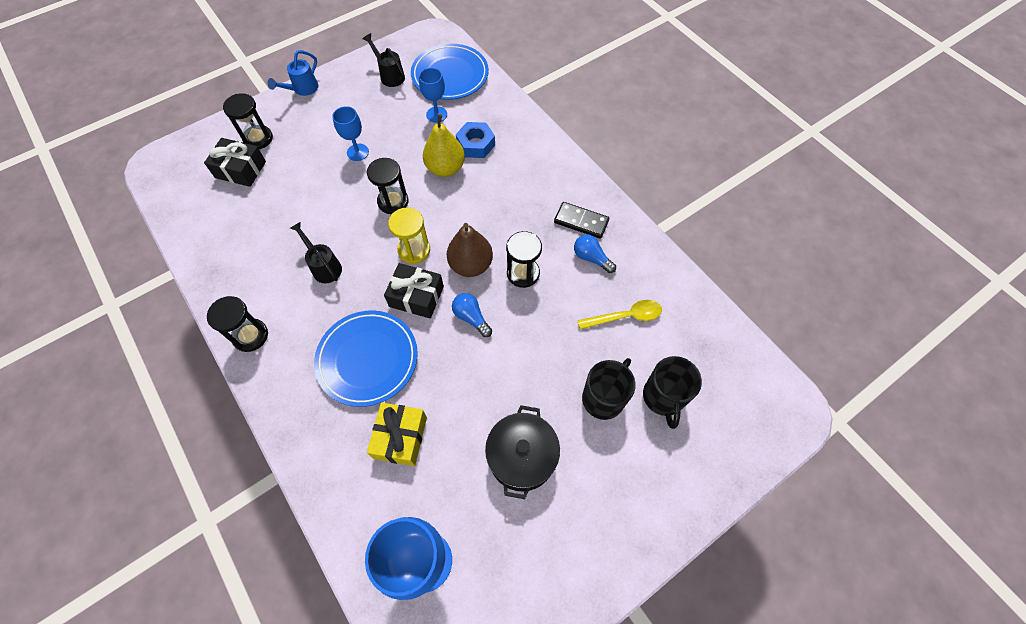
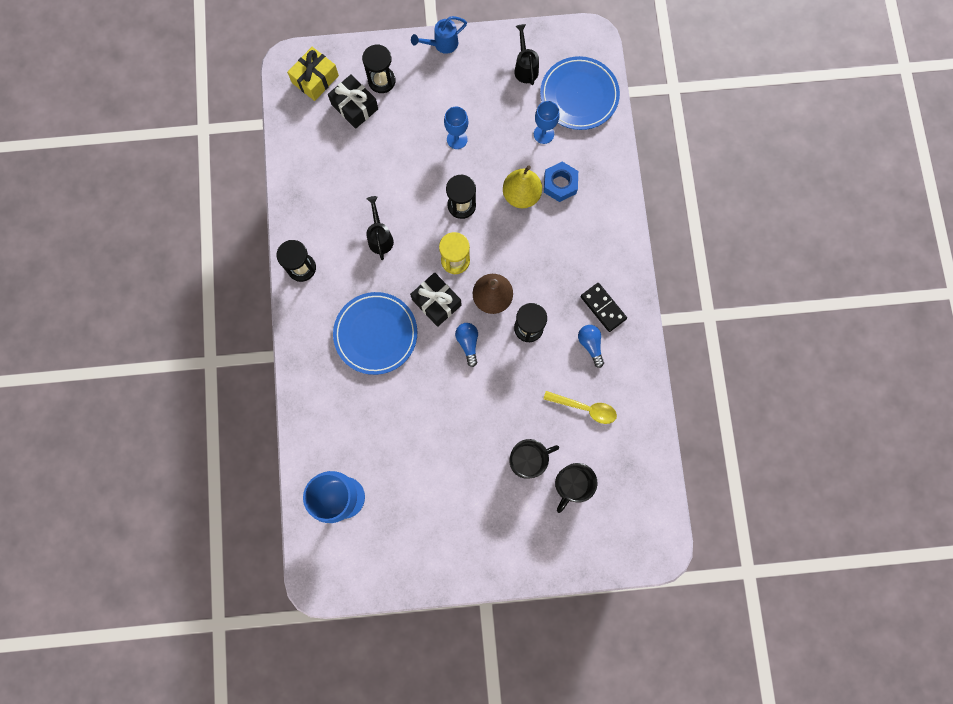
camera: 30 degrees right, 15 degrees up
yellow gift [367,402,427,466] -> yellow gift moved to [287,47,339,101]
black pot [485,405,560,499] -> none

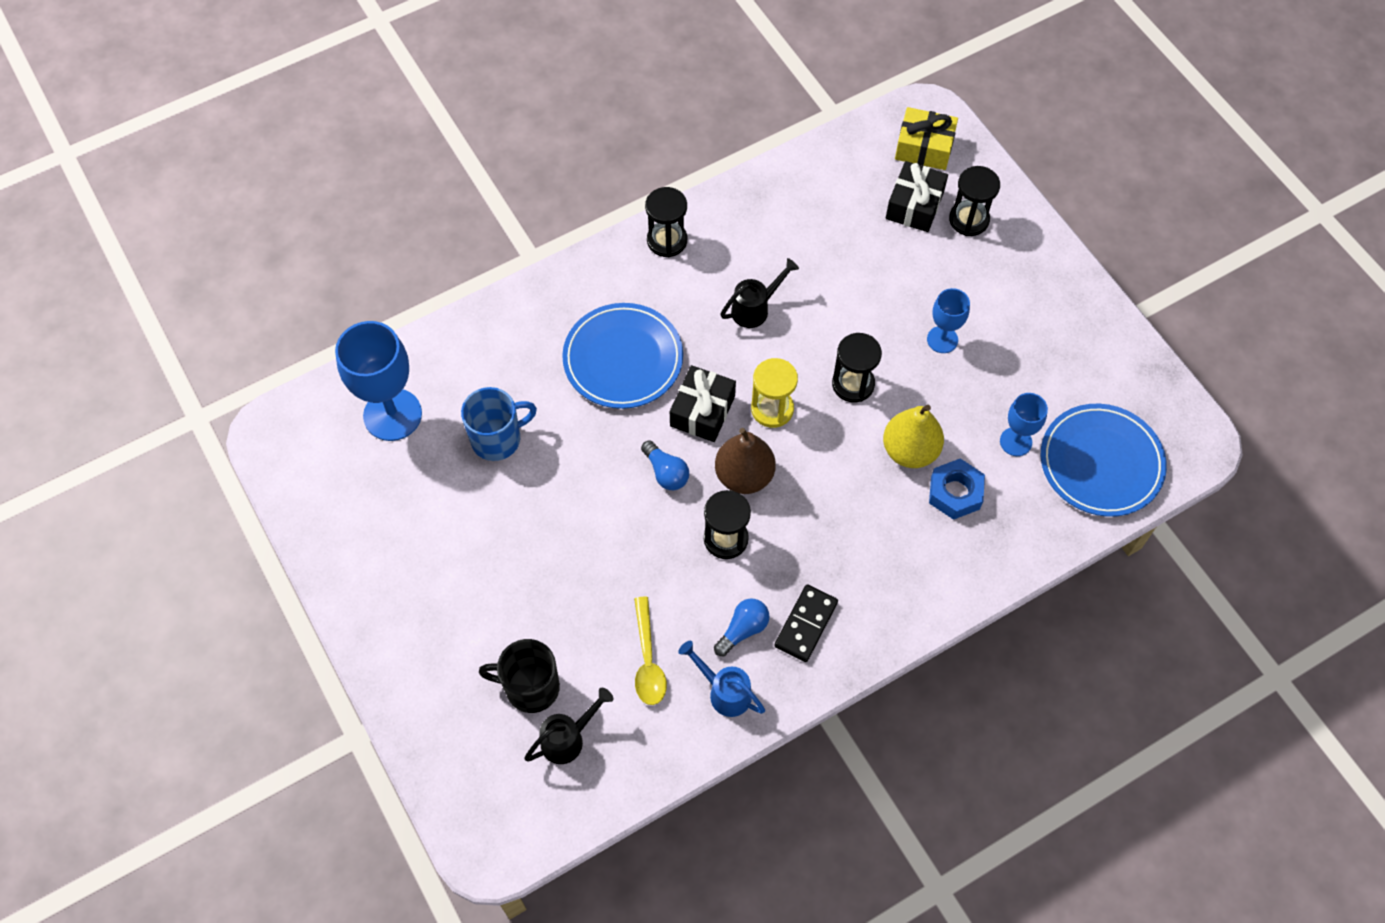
camera: 65 degrees right, 15 degrees down
blue watering can [411,16,467,54] -> blue watering can moved to [678,641,765,717]
blue light bulb [455,323,478,367] -> blue light bulb turned 90 degrees clockwise [641,440,689,490]
black mug [509,439,559,479] -> none
black watering can [514,24,539,85] -> black watering can moved to [524,688,614,764]
none -> blue mug [461,387,537,461]

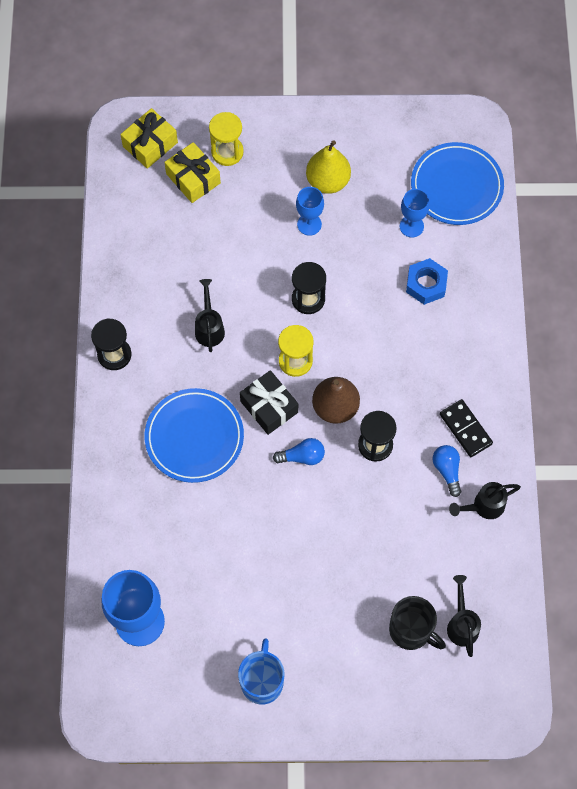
camera: 60 degrees left, 5 degrees up
blue mug [461,387,537,461] -> blue mug moved to [238,638,284,704]
black mug [479,639,560,713] -> black mug turned 90 degrees counterclockwise [389,596,446,650]
yellow spoon [634,597,667,705] -> none
blue watering can [678,641,765,717] -> black watering can [449,482,521,519]
yellow pear [883,405,944,468] -> yellow pear moved to [306,140,351,194]
black gift [886,161,948,232] -> yellow gift [164,142,221,203]
black hourglass [949,166,1000,236] -> yellow hourglass [209,112,244,166]

